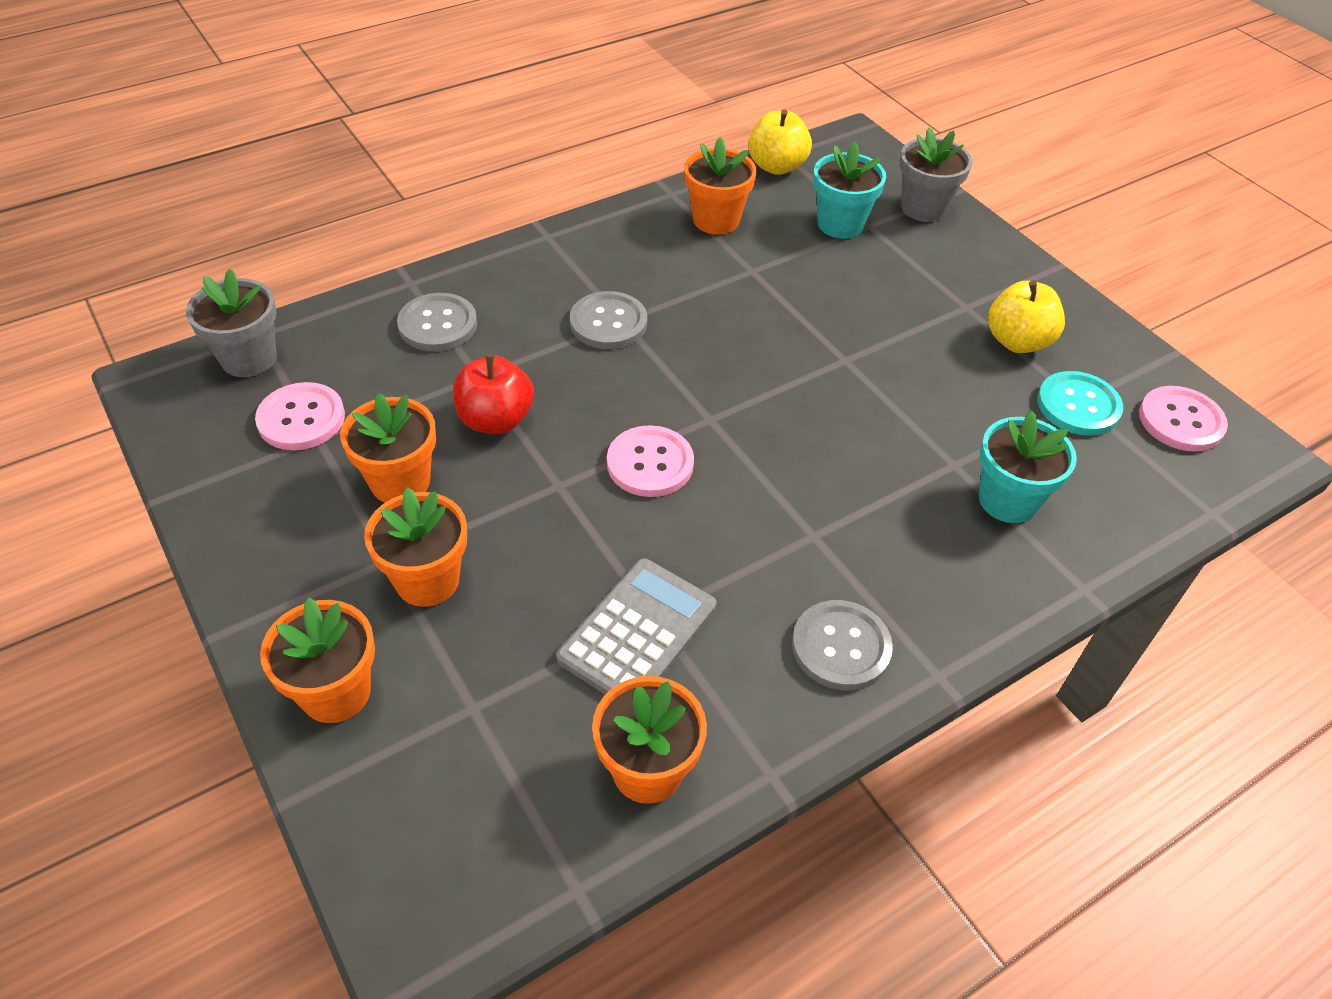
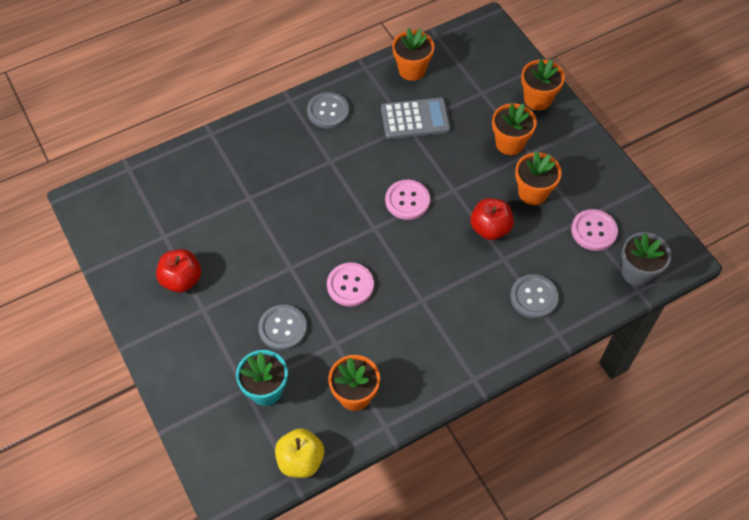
camera: 175 degrees left, 10 degrees up
grey calculator [556,558,716,694] -> grey calculator turned 135 degrees counterclockwise [381,98,450,139]
grey button [570,291,647,349] -> grey button moved to [258,305,307,351]
grey flower pot [900,127,973,222] -> none
turquoise flower pot [979,411,1077,523] -> none
yellow apple [988,280,1065,353] -> red apple [156,249,201,293]
turquoise button [1037,371,1123,436] -> none
pink button [1139,386,1228,452] -> pink button moved to [327,262,374,307]

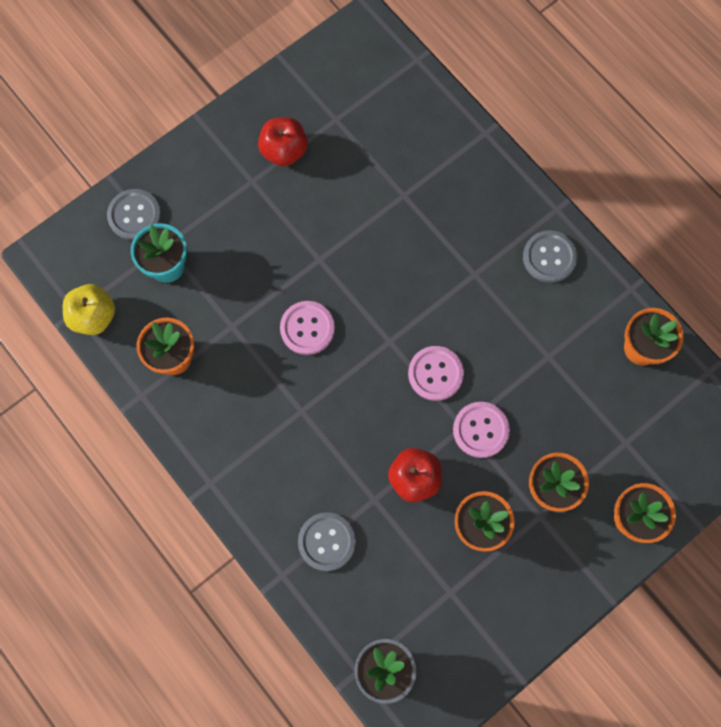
camera: 80 degrees right, 15 degrees up
grey button [258,305,307,351] -> grey button moved to [107,189,161,240]
grey calculator [381,98,450,139] -> none
pink button [571,209,618,251] -> pink button moved to [453,402,510,458]

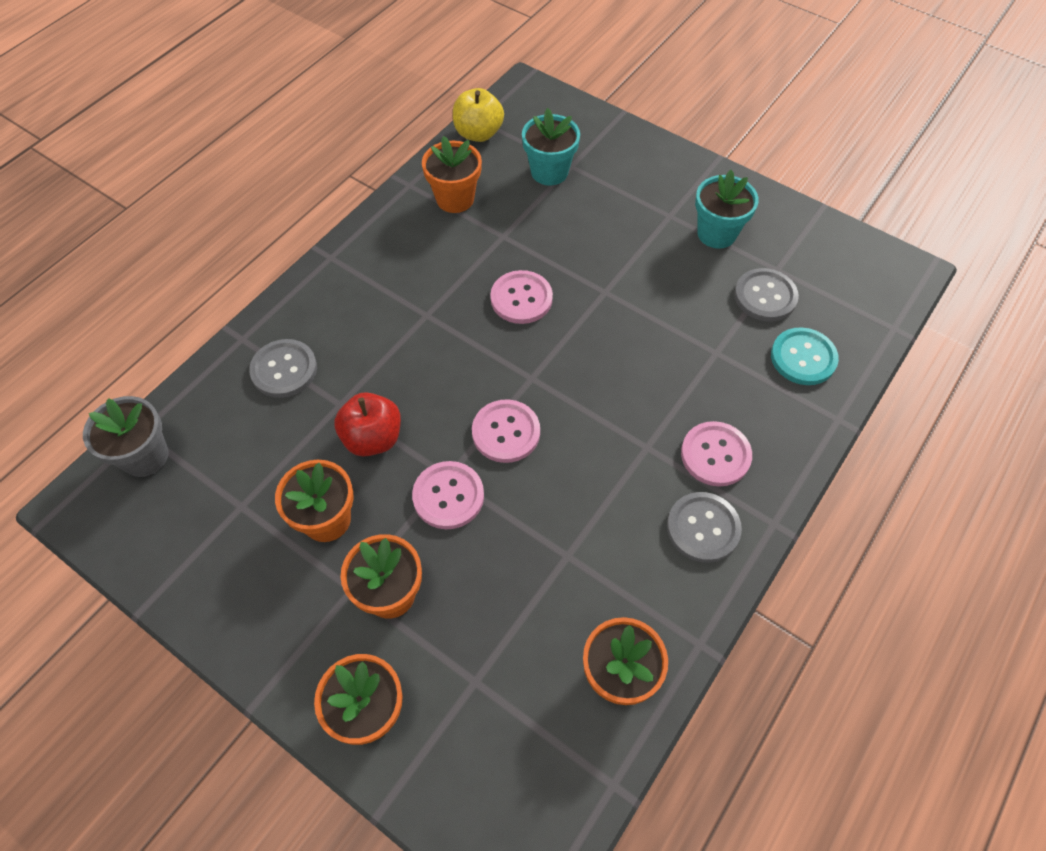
camera: 75 degrees right, 15 degrees down
grey button [107,189,161,240] -> grey button moved to [734,268,799,322]
red apple [258,117,308,166] -> turquoise flower pot [695,170,759,249]
none -> pink button [681,421,752,486]
none -> turquoise button [771,327,839,385]

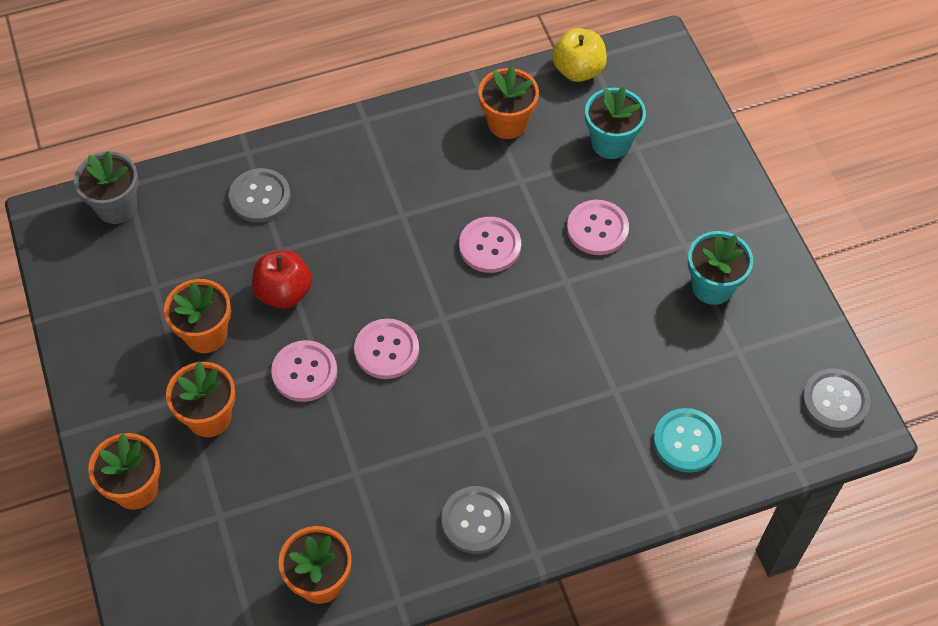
camera: 35 degrees right, 0 degrees up
pink button [681,421,752,486] -> pink button moved to [567,200,629,255]
grey button [734,268,799,322] -> grey button moved to [802,368,871,431]

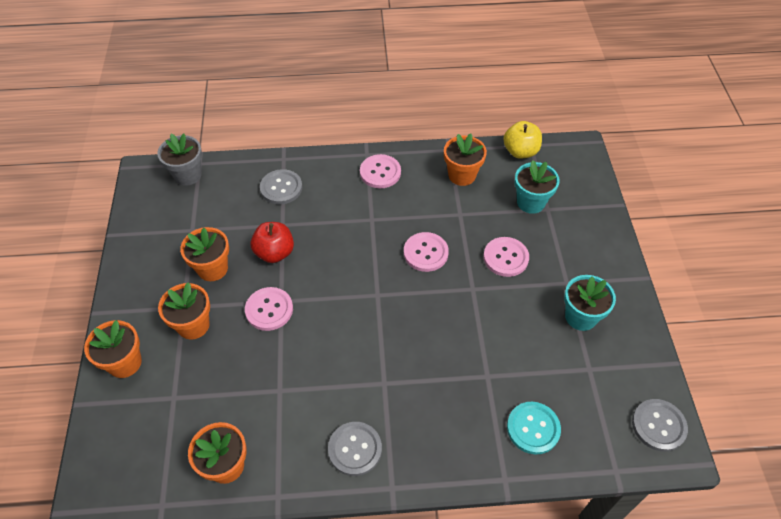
camera: 15 degrees right, 5 degrees down
pink button [354,319,419,379] -> pink button moved to [360,154,401,188]

